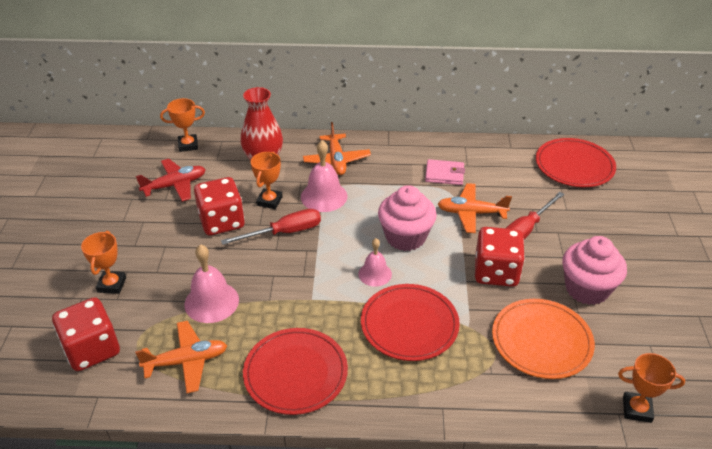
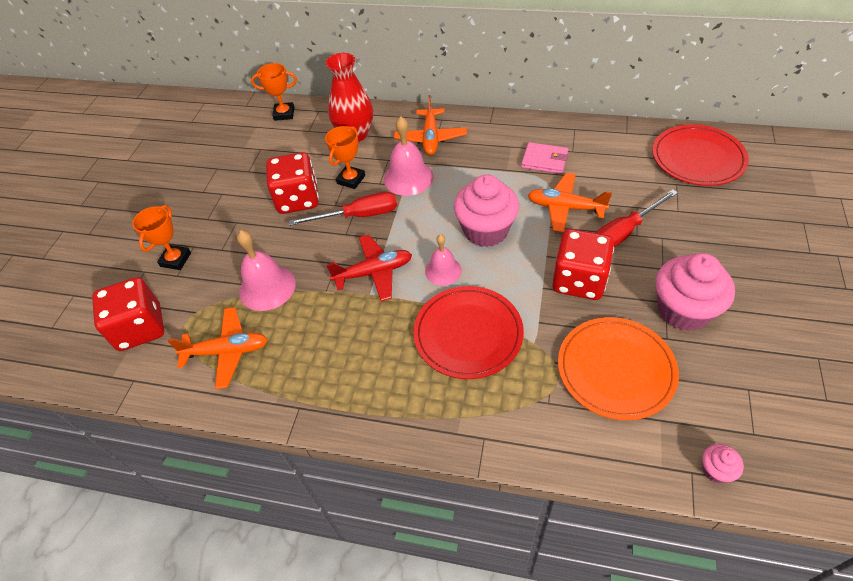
camera: 15 degrees right, 10 degrees up
red plane [136,159,206,202] -> red plane moved to [326,234,412,301]
red plate [243,328,348,415] -> none
orange trophy [618,353,685,423] -> pink cupcake [702,444,744,483]

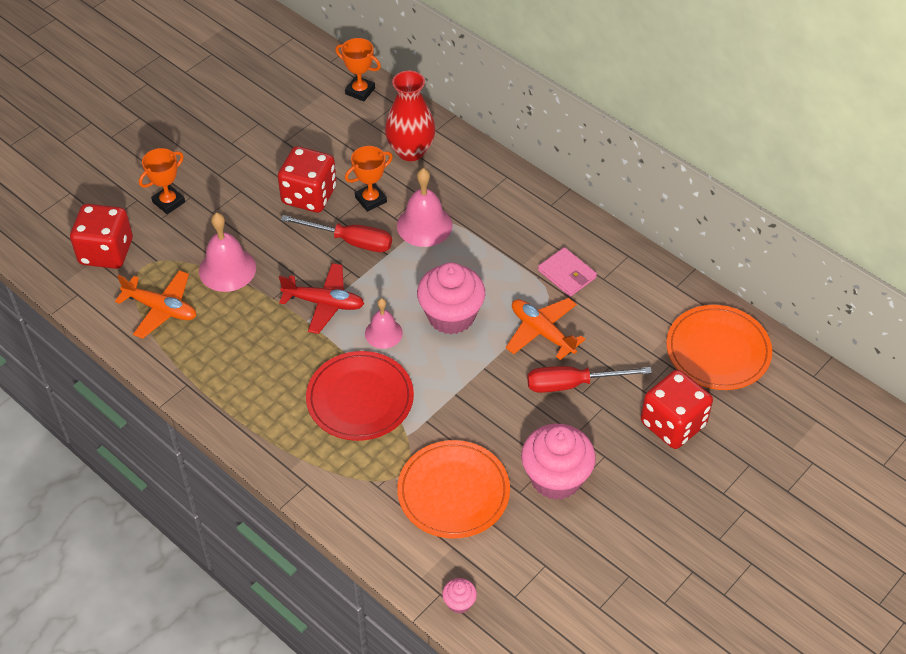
camera: 25 degrees right, 0 degrees up
orange plane [394,95,467,155] -> none
red dice [552,229,614,300] -> red dice moved to [641,370,713,449]
red plate [652,124,749,186] -> orange plate [666,305,772,390]

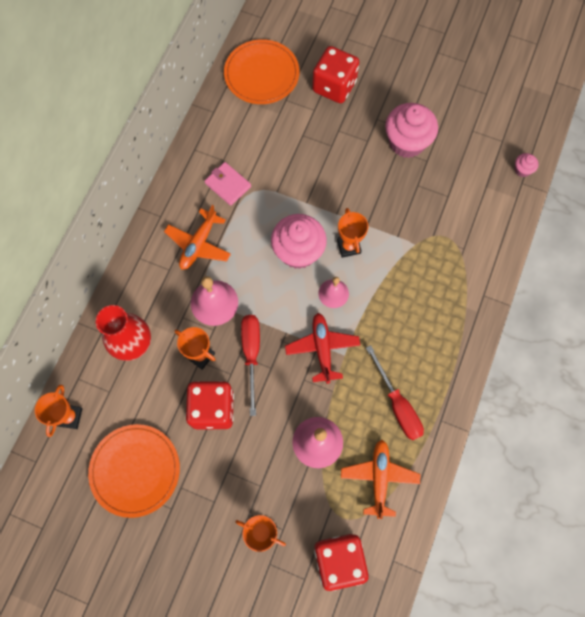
camera: 110 degrees left, 20 degrees up
red plate [306,351,414,441] -> none
orange plate [397,440,510,538] -> orange plate moved to [88,424,180,518]
orange plane [506,298,585,360] -> orange plane moved to [164,205,231,270]
red screwdriver [527,366,652,393] -> red screwdriver moved to [366,345,424,440]
pink wallet [538,247,597,297] -> pink wallet turned 75 degrees counterclockwise [204,162,251,206]
none -> orange trophy [337,208,368,258]

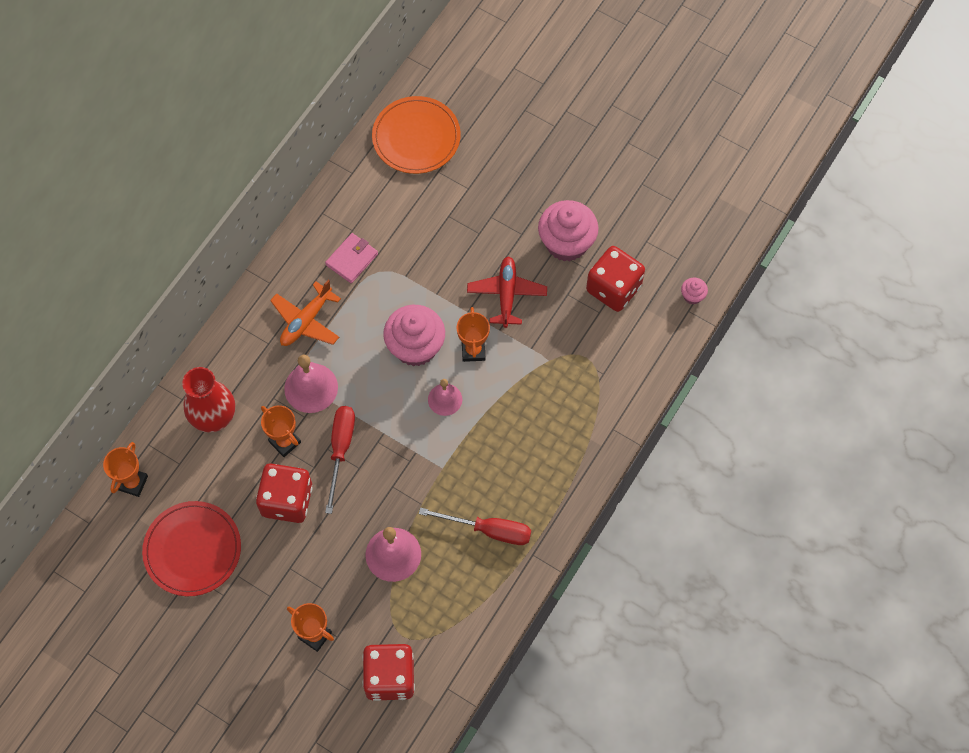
camera: 10 degrees right, 5 degrees down
orange plate [88,424,180,518] -> red plate [142,501,241,596]
pink wallet [204,162,251,206] -> pink wallet turned 75 degrees clockwise [325,233,378,283]
red plane [285,313,360,384] -> red plane moved to [467,256,547,328]
red dice [312,46,359,103] -> red dice moved to [586,246,645,312]
orange plane [341,440,420,519] -> none
red screwdriver [366,345,424,440] -> red screwdriver turned 60 degrees counterclockwise [419,508,531,545]

